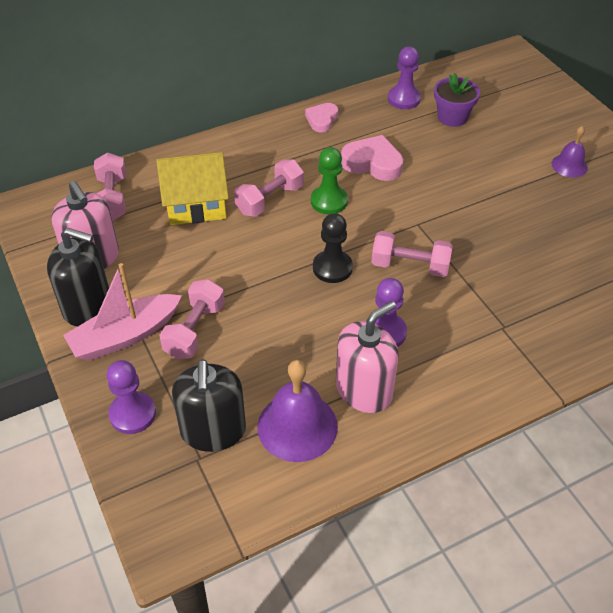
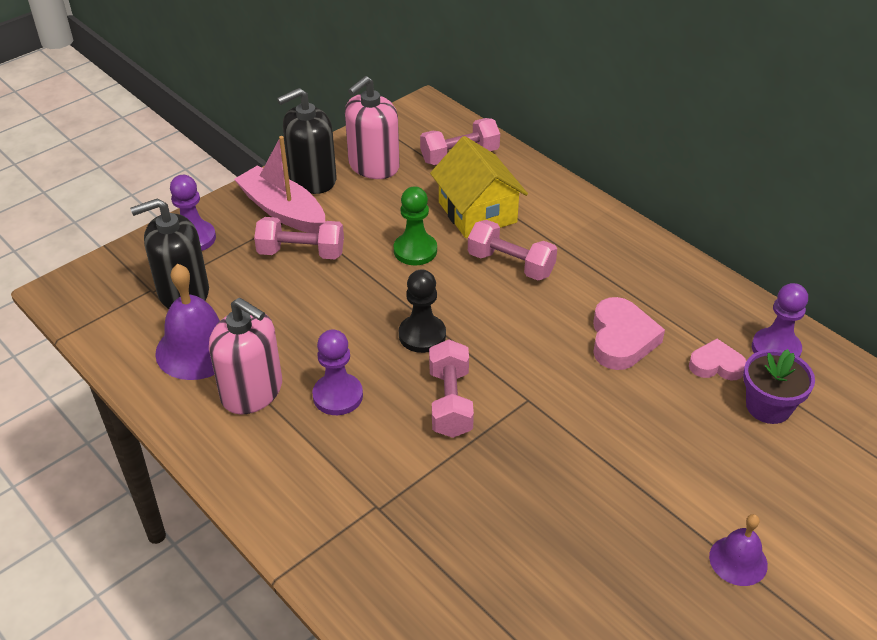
camera: 75 degrees right, 5 degrees down
black soap dispenser [47,228,109,326] -> black soap dispenser turned 60 degrees clockwise [277,88,336,194]
pink heart [305,103,338,133] -> pink heart moved to [689,339,746,380]
green pawn [311,147,348,214] -> green pawn moved to [394,186,437,265]

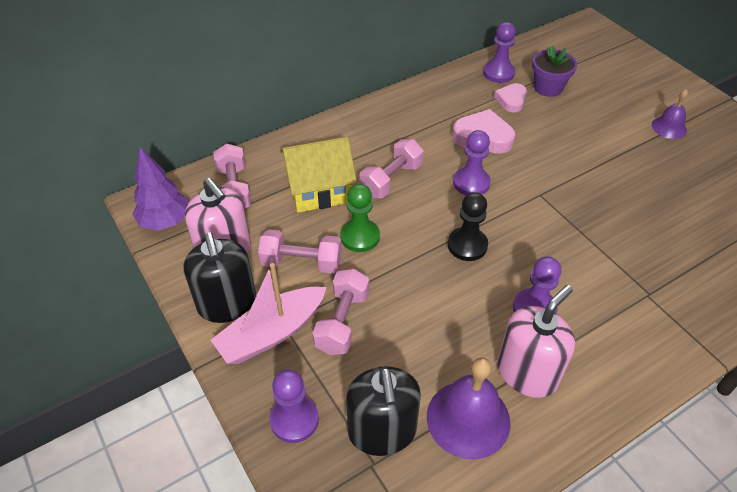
camera: 80 degrees left, 5 degrees up
pink dumbbell [429,339,474,438] -> pink dumbbell moved to [258,230,342,274]
none -> purple tree [132,147,188,231]
none -> purple pawn [453,130,491,195]

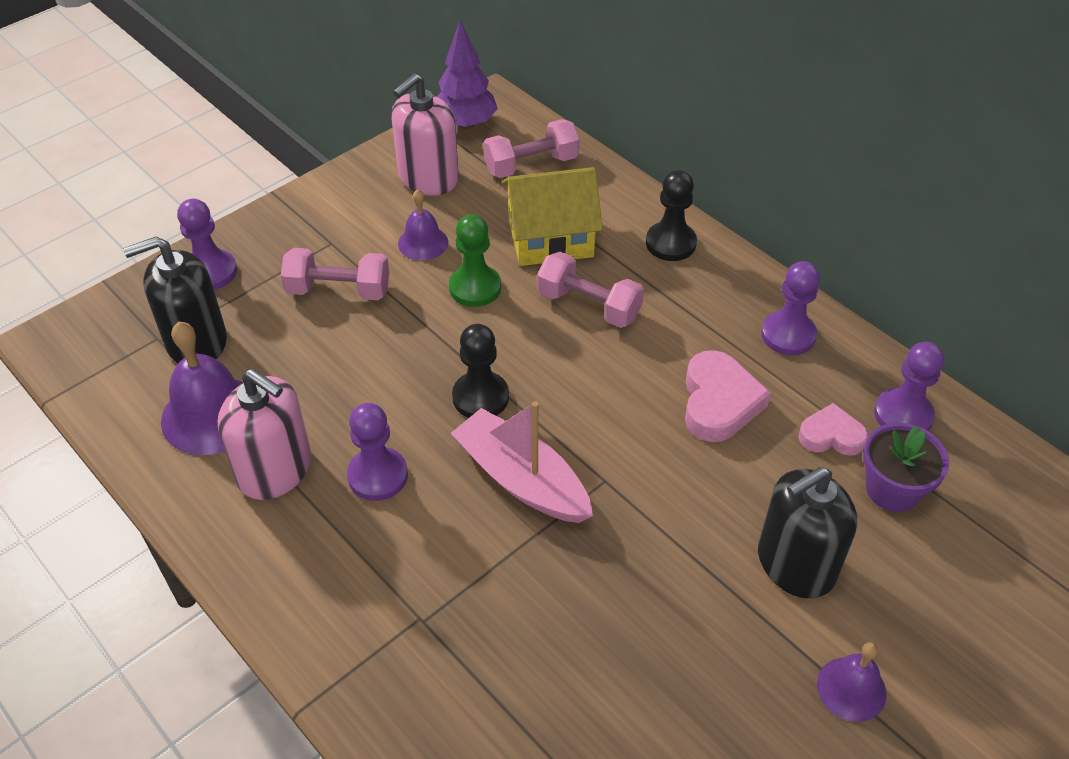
camera: 80 degrees right, 0 degrees up
black soap dispenser [183,232,256,323] -> black soap dispenser moved to [758,467,857,599]
pink boat [210,263,327,364] -> pink boat moved to [451,401,593,523]
pink dumbbell [258,230,342,274] -> purple bell [398,189,448,260]
yellow house [280,137,357,213] -> yellow house turned 75 degrees counterclockwise [502,167,603,266]
purple pawn [453,130,491,195] -> purple pawn moved to [761,261,820,355]
none -> black pawn [646,170,697,261]

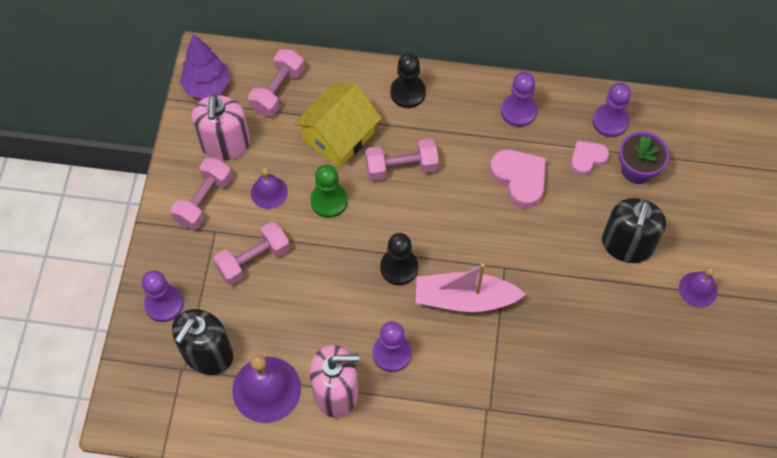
camera: 40 degrees left, 15 degrees up
none -> pink dumbbell [170,157,232,230]

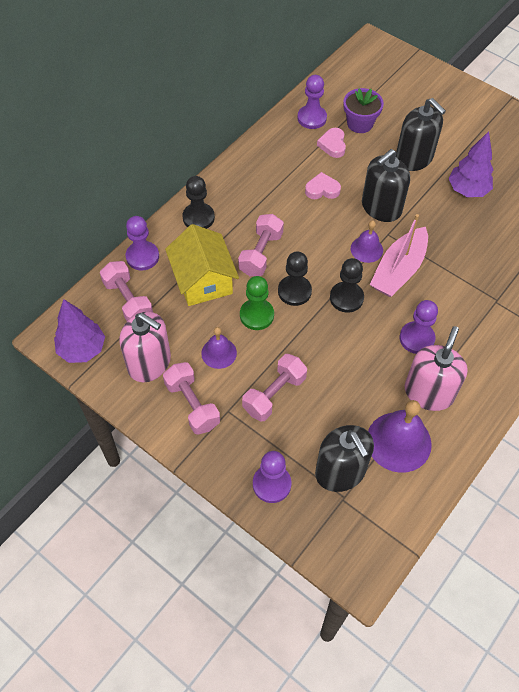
camera: 60 degrees left, 5 degrees down
pink dumbbell [213,221,290,285] -> pink dumbbell turned 45 degrees clockwise [242,354,307,421]
pink heart [490,150,546,209] -> pink heart [305,172,341,199], size x0.64
purple pawn [501,72,537,127] -> purple pawn moved to [126,216,159,270]
purple bell [679,267,717,307] -> purple bell moved to [351,220,383,263]
none -> black pawn [278,252,312,306]
none -> black soap dispenser [362,149,410,222]
none -> purple tree [449,131,493,197]

